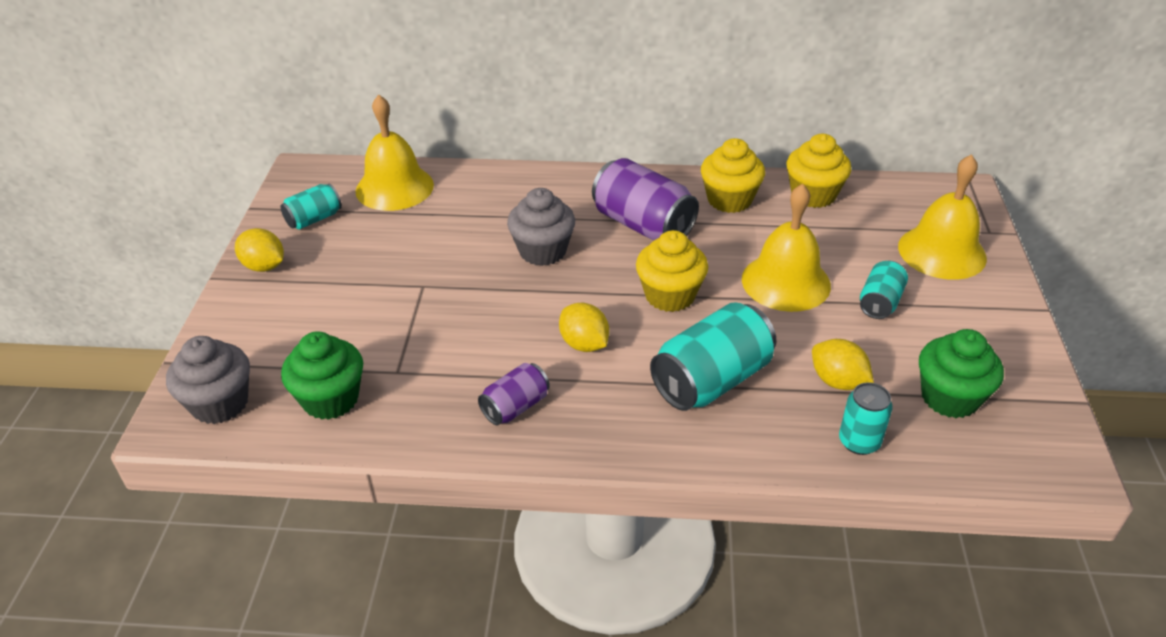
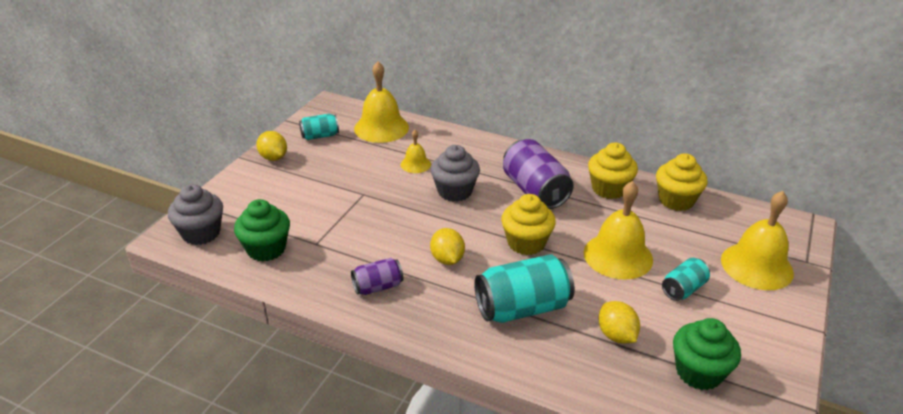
camera: 20 degrees right, 5 degrees down
turquoise can [839,382,893,455] -> none
none -> yellow bell [401,130,431,173]

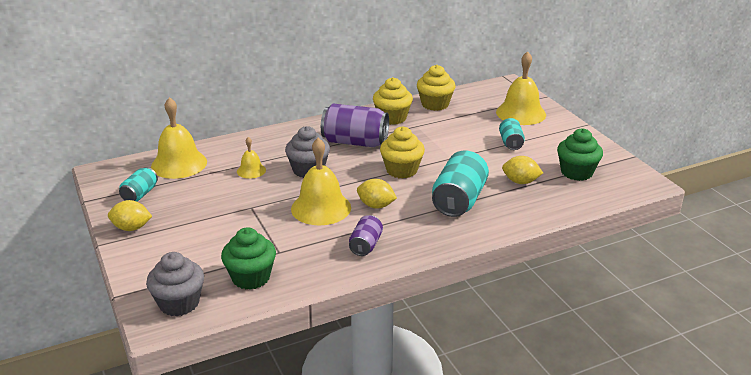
camera: 50 degrees left, 5 degrees down
yellow bell [584,181,653,280] -> yellow bell moved to [291,138,351,225]

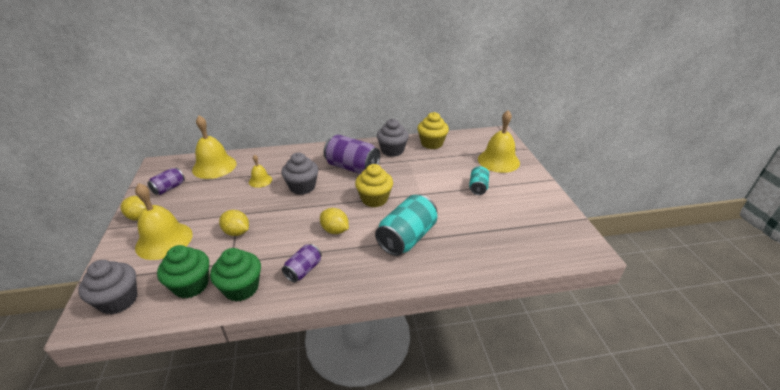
camera: 15 degrees right, 5 degrees up
turquoise can [119,167,158,202] -> purple can [148,168,185,195]
yellow bell [291,138,351,225] -> yellow bell moved to [135,183,193,260]
yellow cupcake [373,77,413,125] -> grey cupcake [377,119,409,157]
yellow lemon [502,156,543,184] -> yellow lemon moved to [219,210,249,236]
green cupcake [557,128,603,181] -> green cupcake moved to [210,248,261,301]

